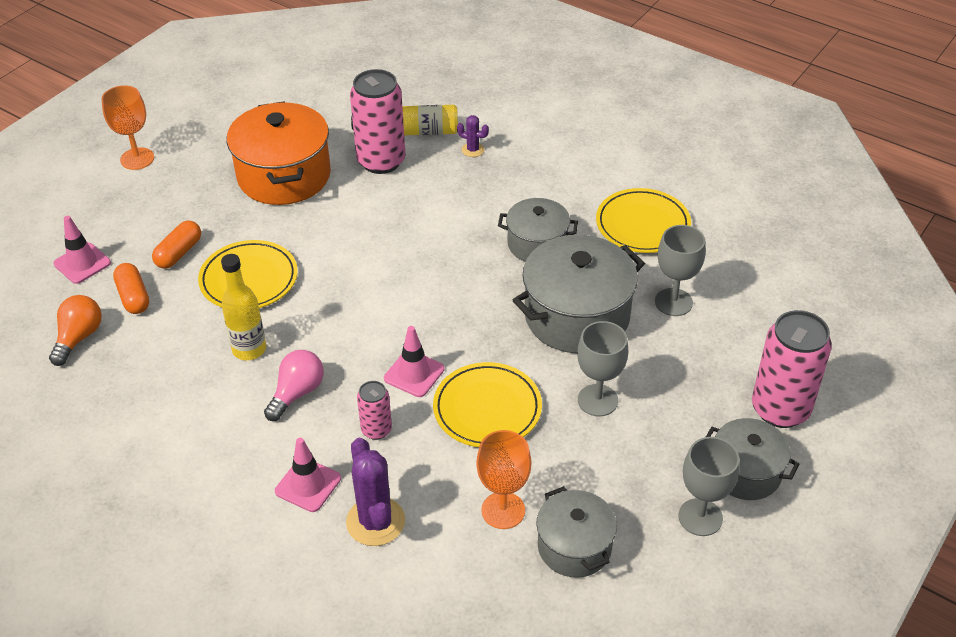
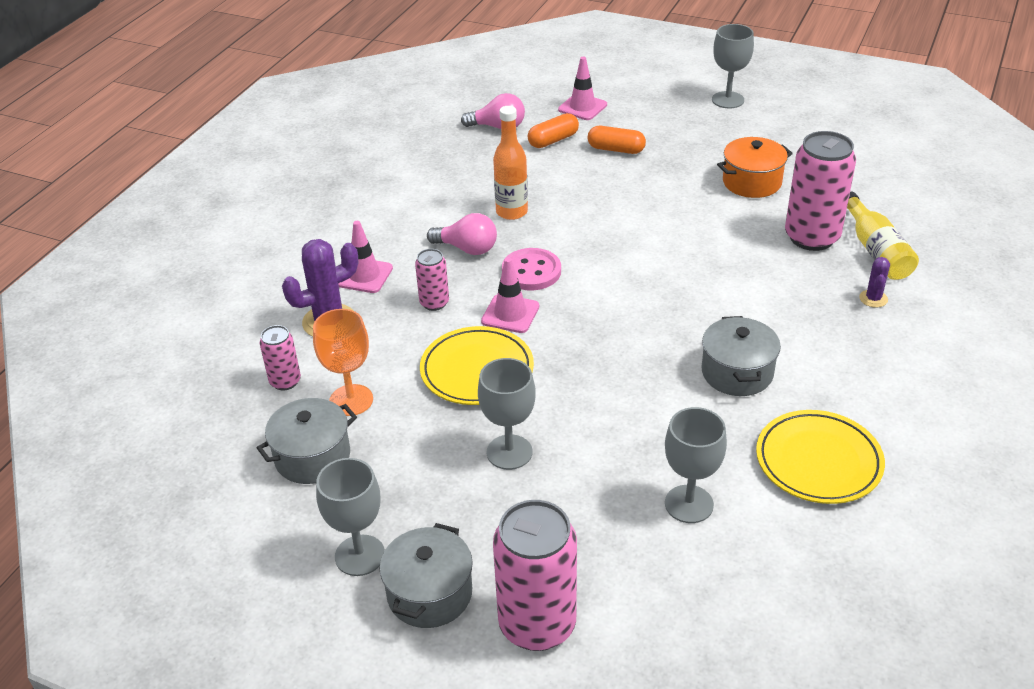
camera: 80 degrees right, 5 degrees down
orange light bulb [49,295,102,366] -> pink light bulb [461,93,525,129]
orange goblet [102,85,154,170] -> grey goblet [712,24,754,108]
yellow plate [198,240,298,308] -> none
yellow bottle [221,254,266,360] -> orange bottle [493,106,528,220]
orange pot [227,102,331,205] -> orange pot [717,137,793,198], size x0.60
grey pot [513,235,645,353] -> none
none -> pink can [260,325,301,391]
none -> pink button [502,248,561,290]

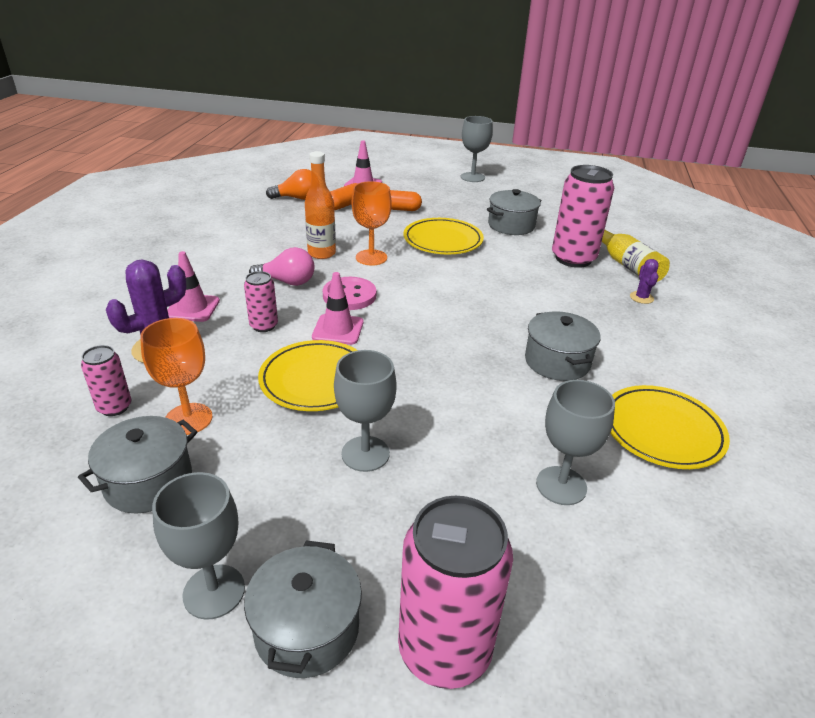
camera: 15 degrees left, 5 degrees down
pink light bulb [461,93,525,129] -> orange light bulb [266,169,311,200]
orange pot [717,137,793,198] -> grey pot [487,189,541,235]
none -> orange goblet [352,181,392,266]
none -> yellow plate [403,218,484,254]

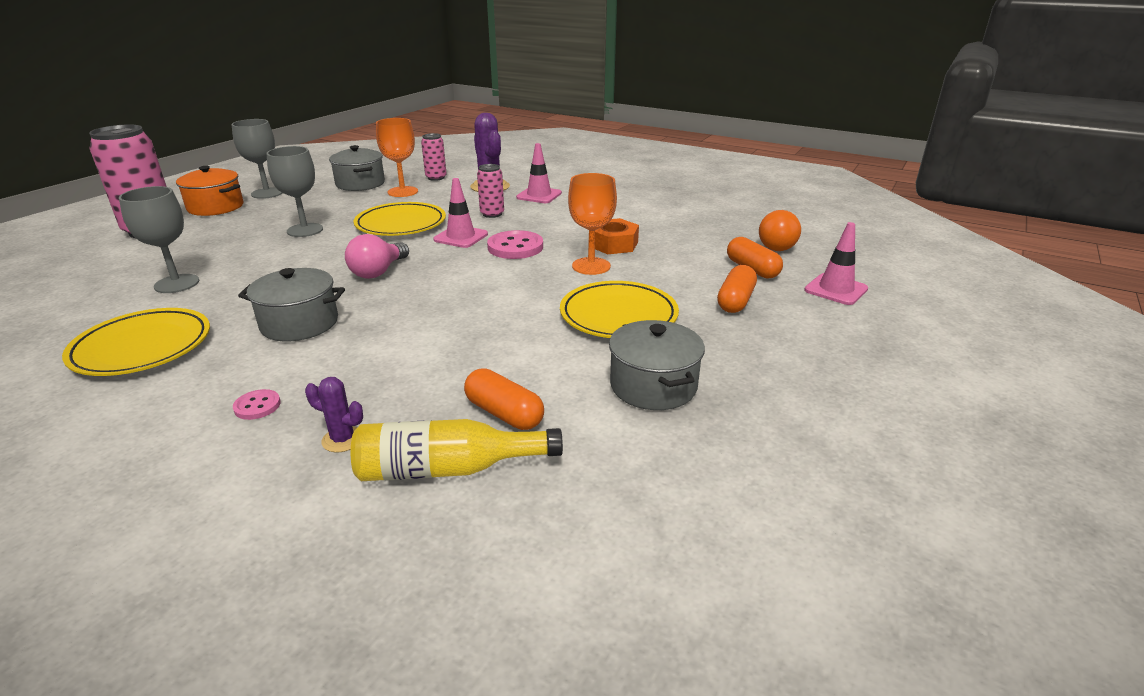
camera: 110 degrees right, 5 degrees down
grey pot [244,540,362,678] -> orange pot [176,166,244,216]
pink light bulb [249,247,314,286] -> pink light bulb moved to [345,234,409,279]
orange bottle [305,151,336,259] -> orange nut [595,218,639,254]
grey goblet [461,116,493,182] -> none
pink can [552,165,614,268] -> orange capsule [464,368,544,430]
none -> pink button [233,389,281,420]

